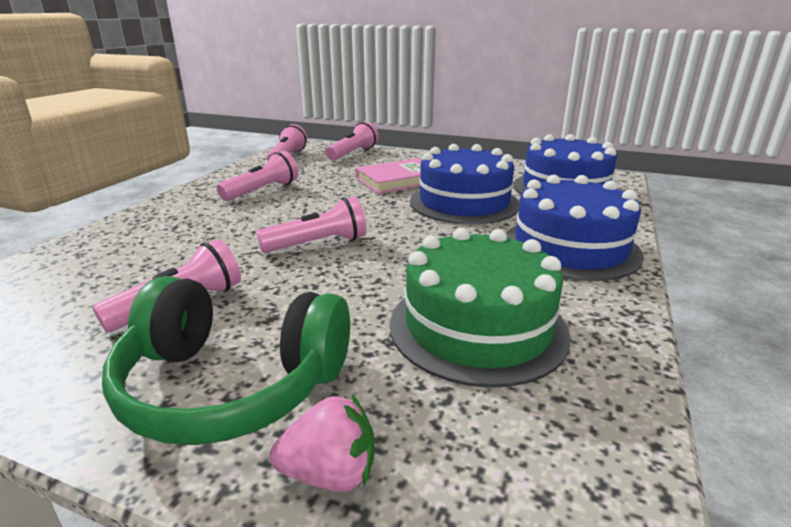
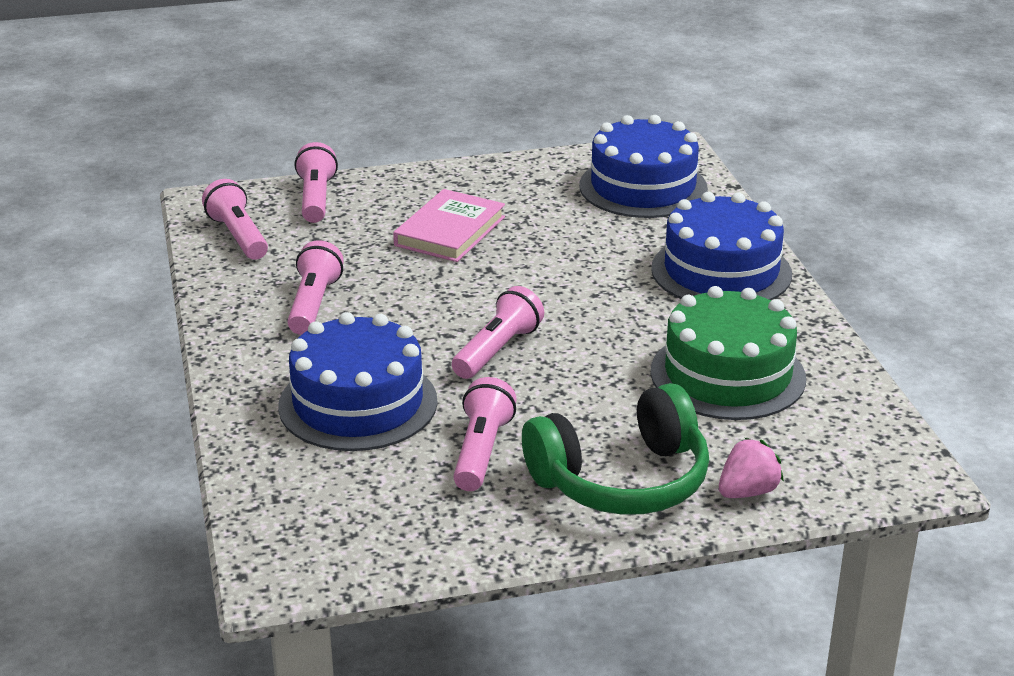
camera: 35 degrees left, 5 degrees up
blue cake [410,144,520,224] -> blue cake moved to [278,312,437,451]

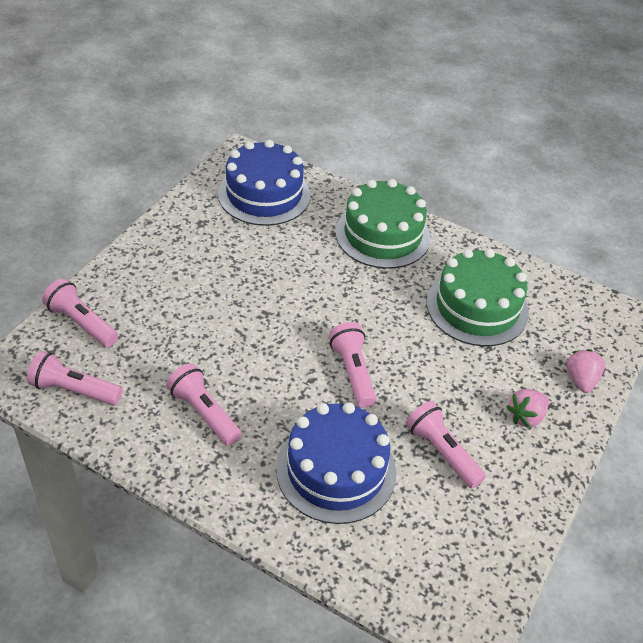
camera: 50 degrees left, 15 degrees up
pink book [393,189,505,262] -> none
green headphones [522,383,709,515] -> pink strawberry [506,389,549,428]
blue cake [651,192,792,300] -> green cake [335,179,431,269]

